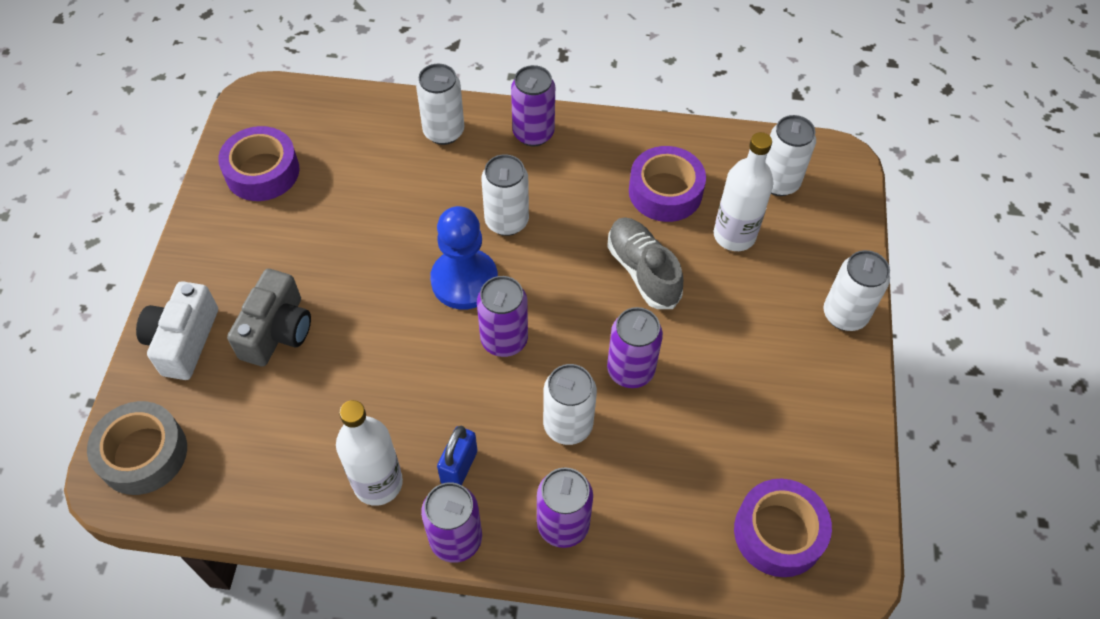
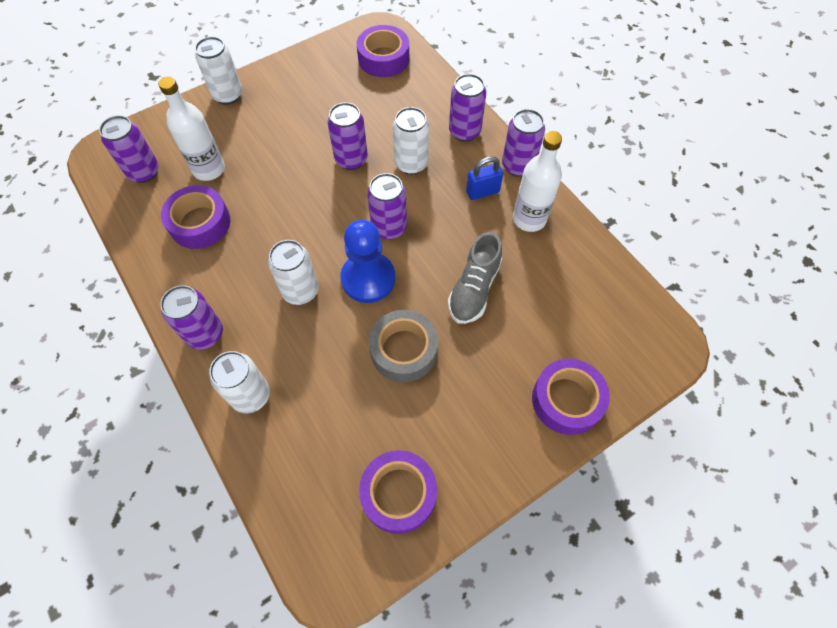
camera: 130 degrees left, 5 degrees up
grey tape [87,401,187,495] -> grey tape moved to [369,310,438,382]
white camera [136,281,218,380] -> purple tape [532,359,610,435]
grey camera [227,269,311,366] -> none
grey shoe [607,217,683,309] -> grey shoe moved to [448,232,502,324]
white can [765,115,816,196] -> purple can [99,115,159,183]

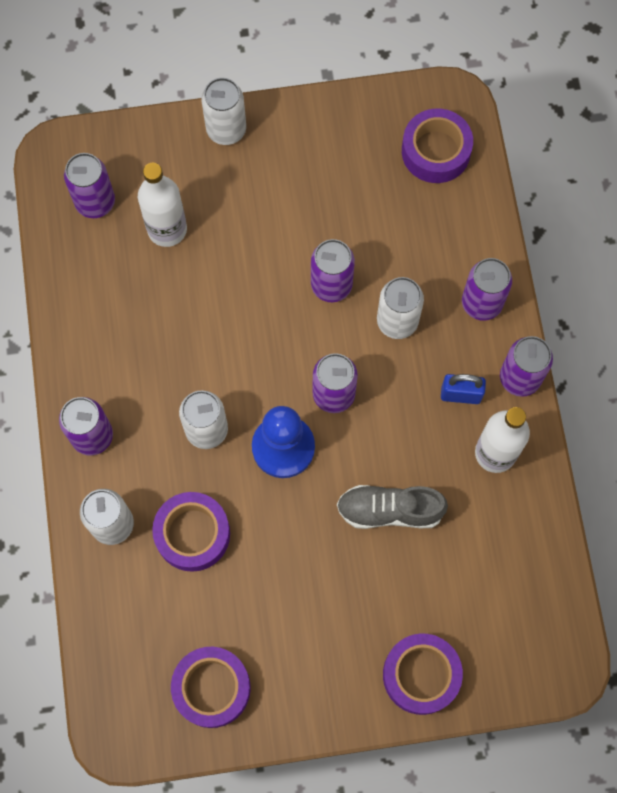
camera: 25 degrees right, 10 degrees up
purple tape [161,185,230,249] -> purple tape moved to [152,492,230,572]
grey tape [369,310,438,382] -> none
grey shoe [448,232,502,324] -> grey shoe turned 45 degrees clockwise [337,485,448,529]

